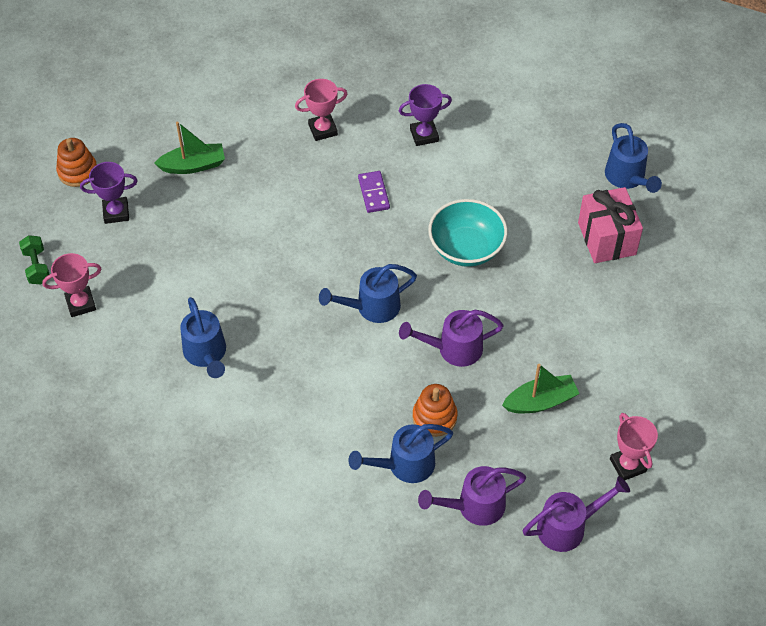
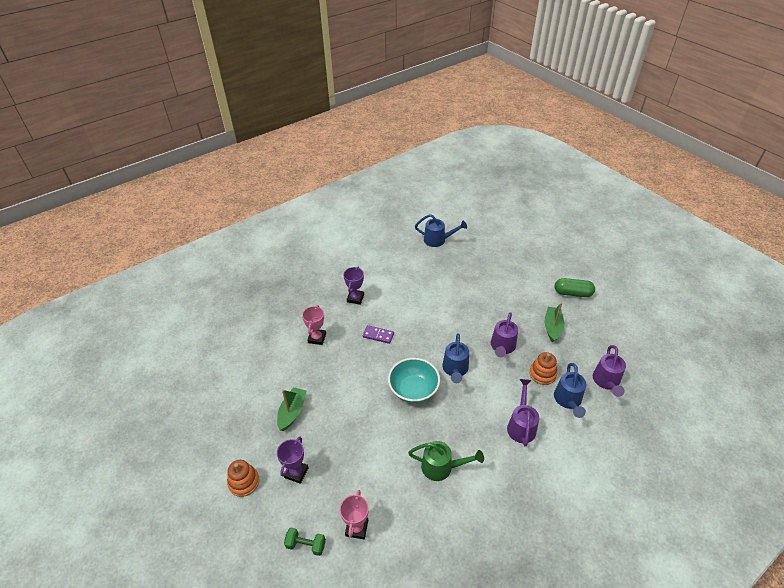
camera: 60 degrees left, 10 degrees down
blue watering can [180,297,226,378] -> green watering can [408,441,484,481]
turquoise bowl [428,199,508,267] -> turquoise bowl moved to [388,358,440,403]
purple watering can [523,476,630,552] -> purple watering can moved to [507,379,539,447]
pink gift [578,187,643,263] -> none
pink trophy [610,413,658,480] -> none
none -> green capsule [555,278,595,297]

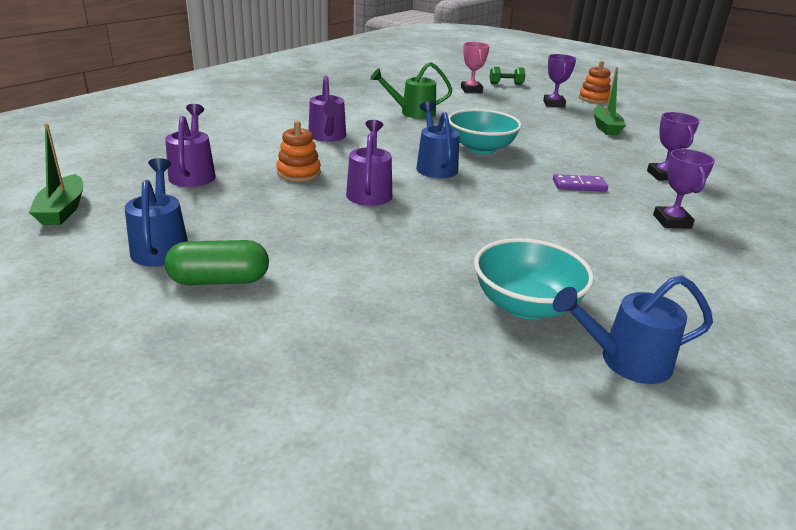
camera: 160 degrees right, 15 degrees down
pink trophy [302,305,326,345] -> purple trophy [647,112,700,181]
green boat [544,302,565,342] -> green boat moved to [29,123,83,225]
blue watering can [554,363,586,418] -> blue watering can moved to [125,158,188,266]
none -> turquoise bowl [474,238,594,319]

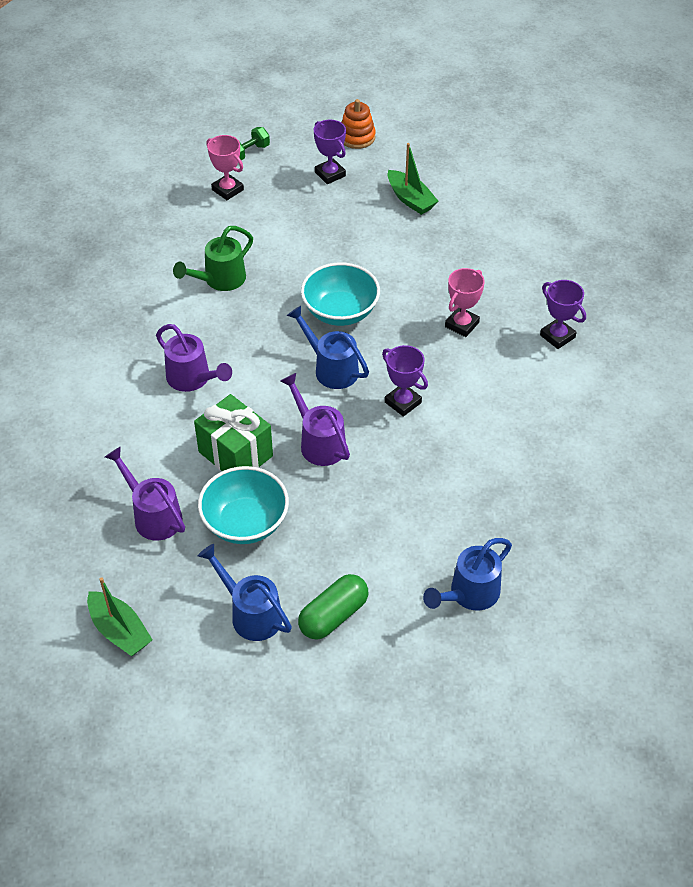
camera: 35 degrees left, 20 degrees up
orange stacking toy [276,121,321,182] -> green gift [194,394,273,471]
turquoise bowl [474,238,594,319] -> turquoise bowl moved to [198,466,289,544]
purple domino [553,174,608,192] -> pink trophy [445,268,485,337]
blue watering can [553,275,713,384] -> blue watering can moved to [423,538,512,610]
purple trophy [647,112,700,181] -> purple trophy moved to [382,345,428,417]

